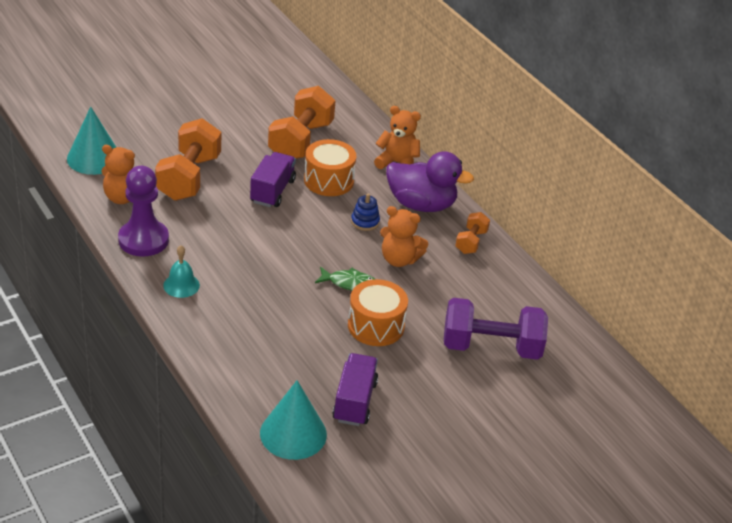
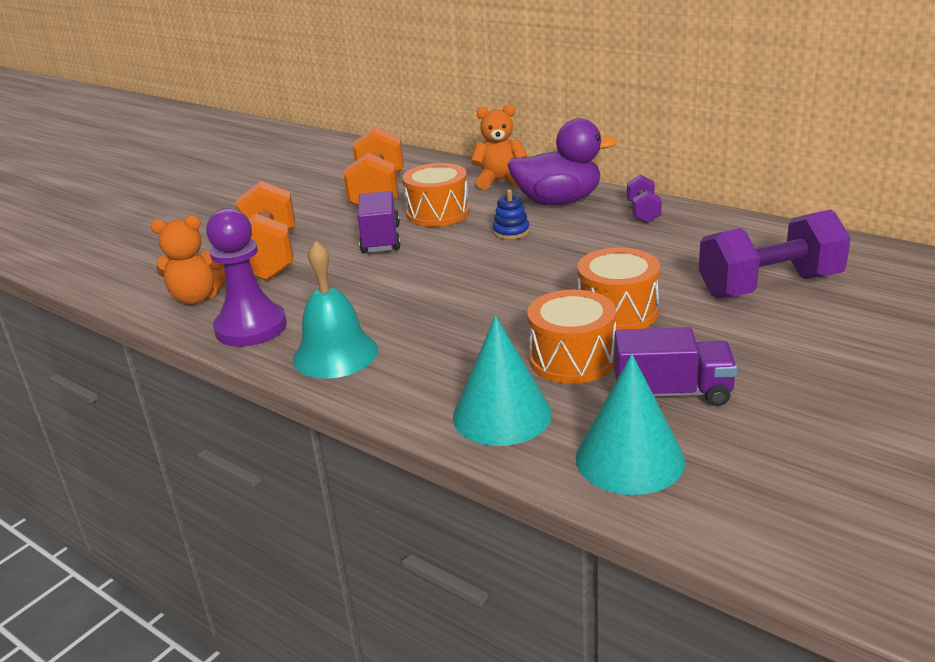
camera: 15 degrees left, 10 degrees down
turquoise cone [67,107,116,175] -> turquoise cone moved to [453,316,552,446]
turquoise bell [163,245,200,298] -> turquoise bell [293,241,378,379], size x1.62
green fish [315,267,375,291] -> none
purple truck [332,353,378,426] -> purple truck turned 105 degrees clockwise [614,327,737,406]
orange teddy bear [380,206,428,267] -> none
orange dumbbell [455,212,490,254] -> purple dumbbell [627,175,662,223]
none -> orange drum [527,290,616,384]

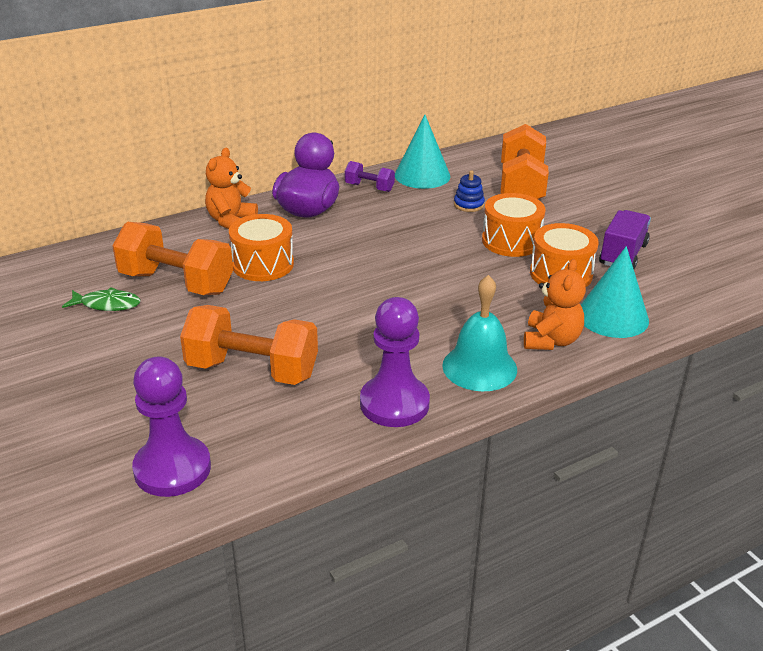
camera: 70 degrees left, 5 degrees up
orange teddy bear [151,215,226,304] -> orange teddy bear moved to [524,259,586,350]
purple truck [358,191,400,253] -> none
blue stacking toy [493,189,530,239] -> blue stacking toy moved to [454,170,485,212]
turquoise cone [576,354,685,495] -> turquoise cone moved to [395,115,450,189]
purple dumbbell [699,209,851,298] -> orange dumbbell [501,124,549,199]
none -> green fish [62,287,140,311]
none -> purple pawn [132,356,211,497]

